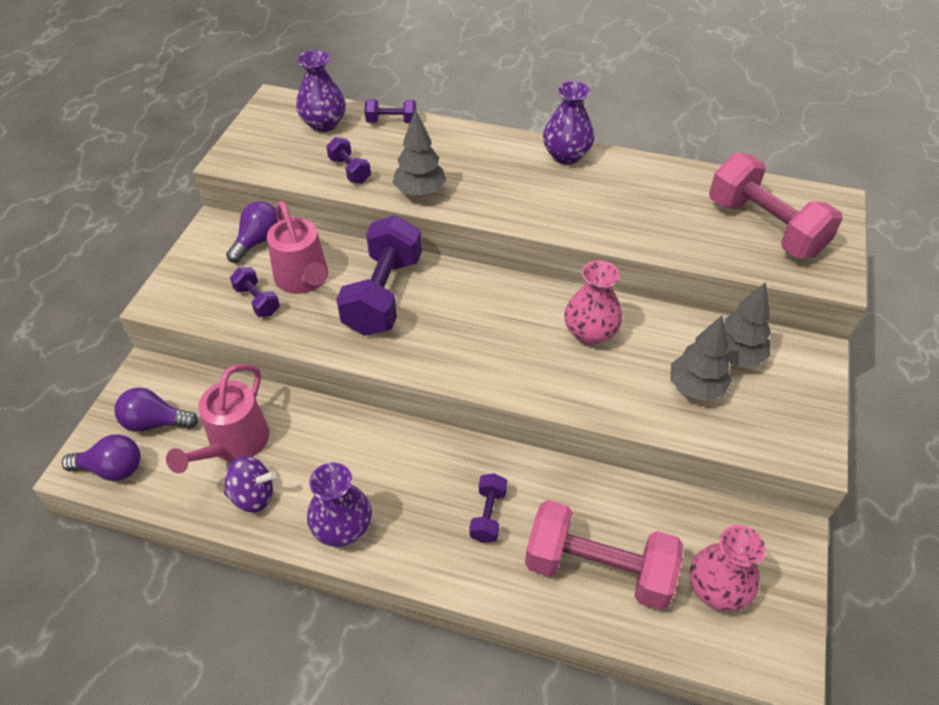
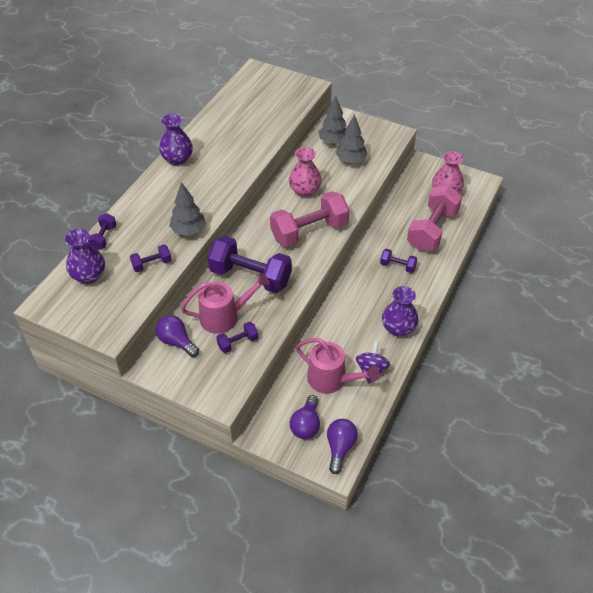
camera: 80 degrees left, 0 degrees up
pink dumbbell [709,153,843,258] -> pink dumbbell moved to [270,191,349,247]

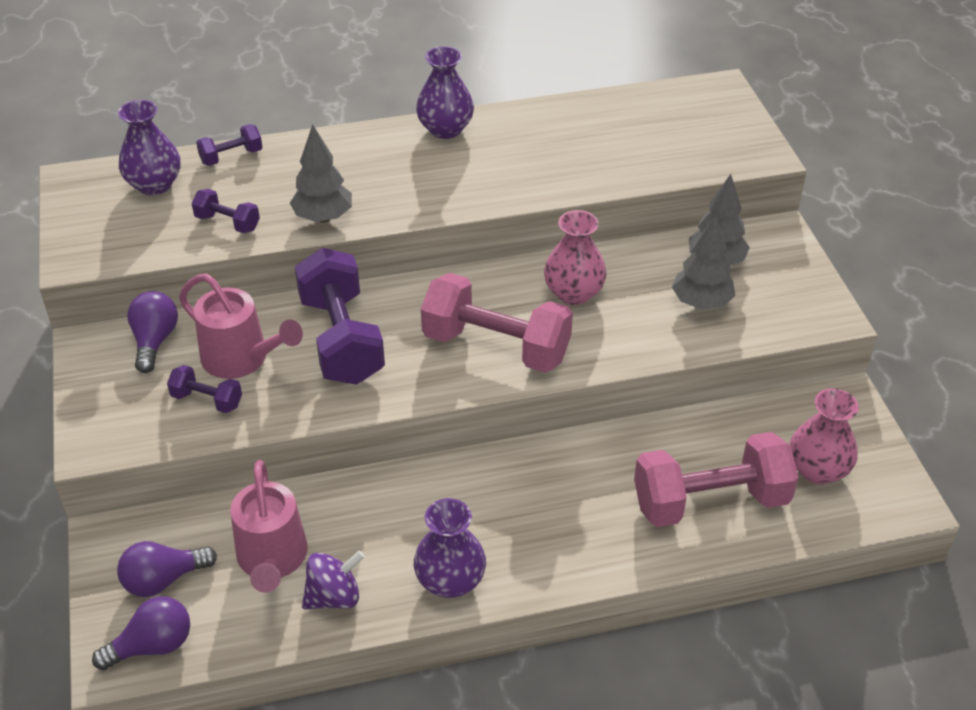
camera: 50 degrees right, 5 degrees down
purple dumbbell [380,249,417,273] -> none

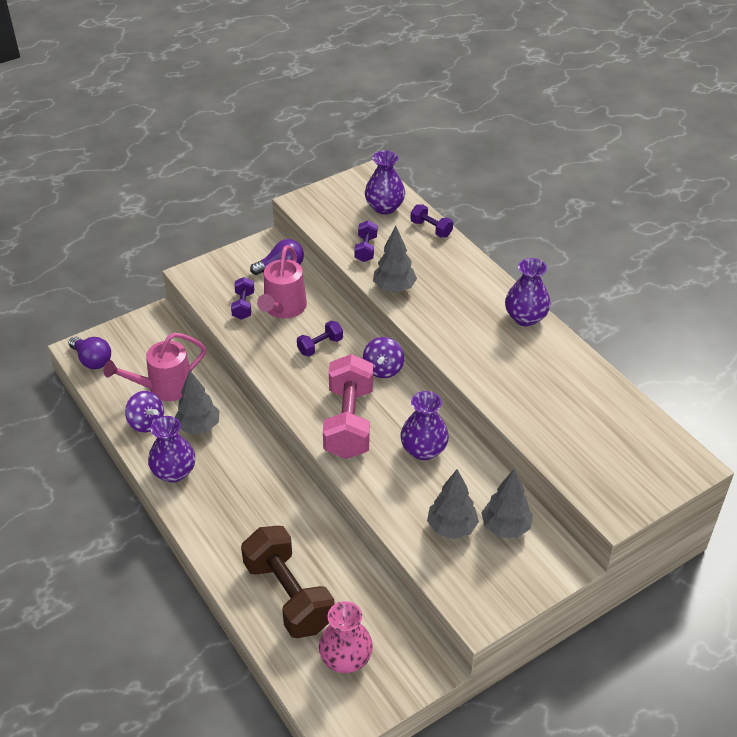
camera: 70 degrees right, 0 degrees up
purple light bulb [117,541,217,597] -> none
purple dumbbell [295,248,385,385] -> purple dumbbell [297,321,343,356], size x0.47
pink vase [544,210,607,305] -> purple vase [400,391,449,460]
pink dumbbell [634,432,799,527] -> brown dumbbell [241,526,334,638]
none -> grey tree [175,370,220,434]
none -> purple spinning top [363,337,404,378]

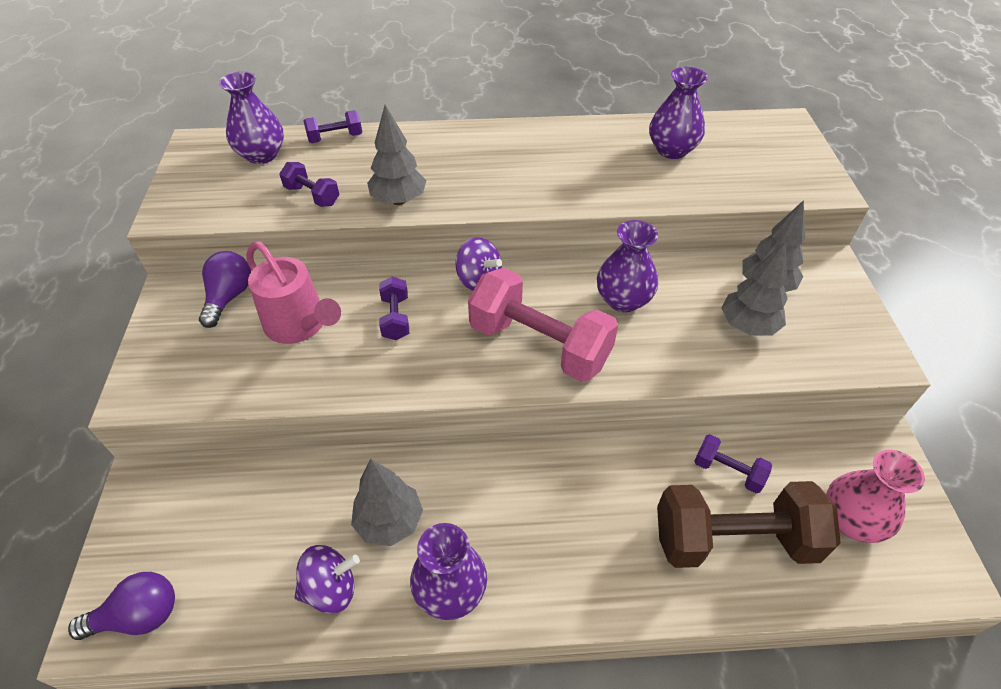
camera: 60 degrees left, 5 degrees up
pink watering can [104,333,206,401] -> none
purple dumbbell [231,277,254,320] -> purple dumbbell moved to [694,434,772,493]
purple vase [505,258,551,326] -> purple vase moved to [649,67,708,159]

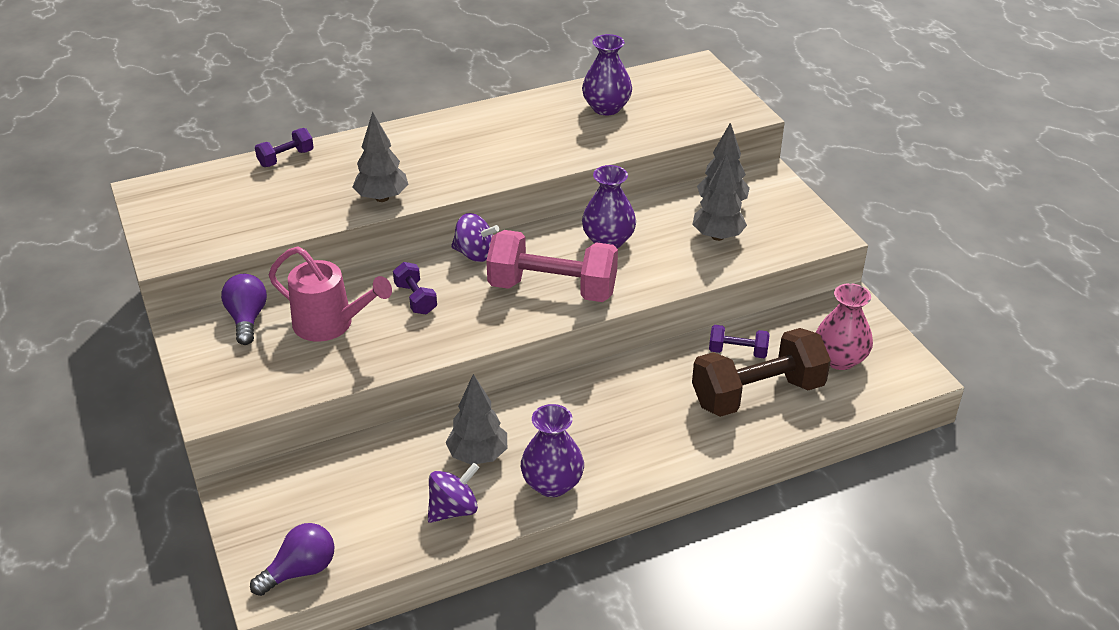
camera: 20 degrees left, 10 degrees down
purple vase [219,71,284,164] -> none
purple dumbbell [279,162,339,207] -> none

